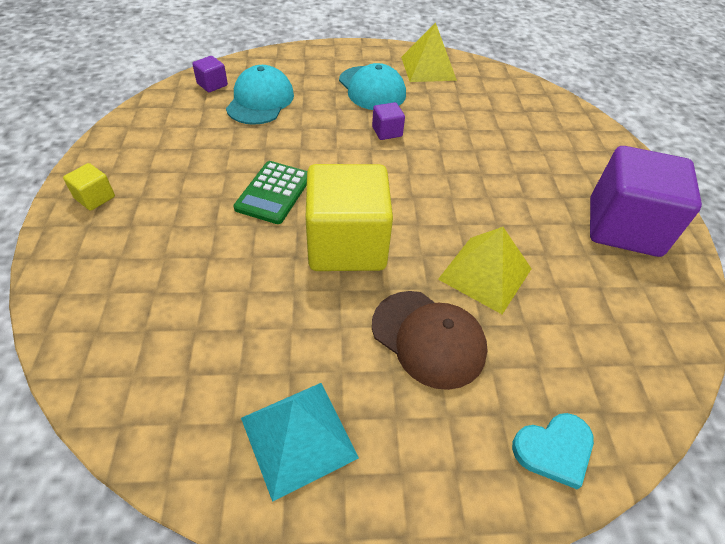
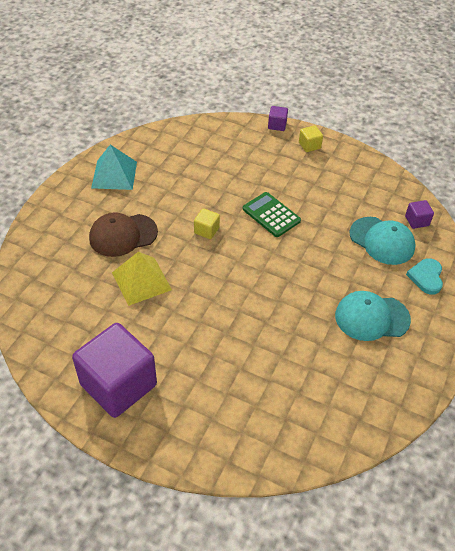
camera: 120 degrees right, 0 degrees up
yellow cube [305,164,393,271] -> yellow cube [194,208,220,239], size x0.41
purple cube [372,102,405,140] -> purple cube moved to [268,106,288,131]
yellow pyramid [401,22,457,82] -> none
turquoise heart [512,413,594,490] -> turquoise heart moved to [406,258,443,295]

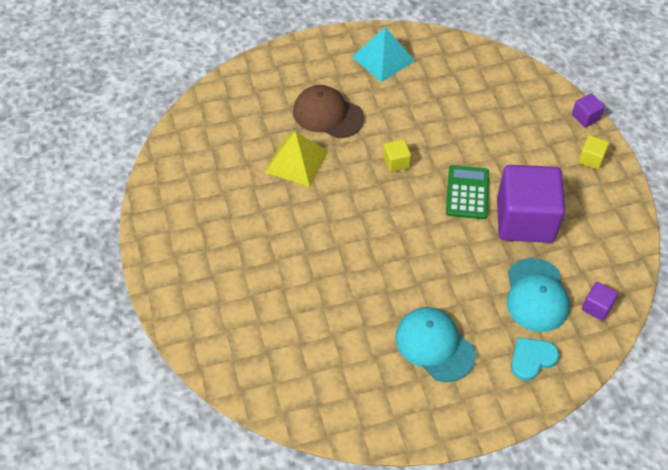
camera: 50 degrees right, 5 degrees up
purple cube [72,323,157,418] -> purple cube moved to [497,165,565,243]

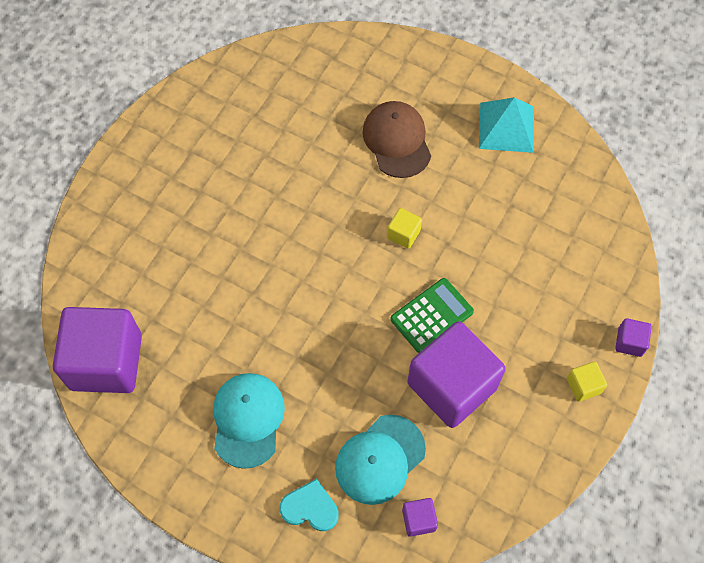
camera: 45 degrees right, 10 degrees up
yellow pyramid [265,131,329,187] -> none
none -> purple cube [53,307,142,393]

